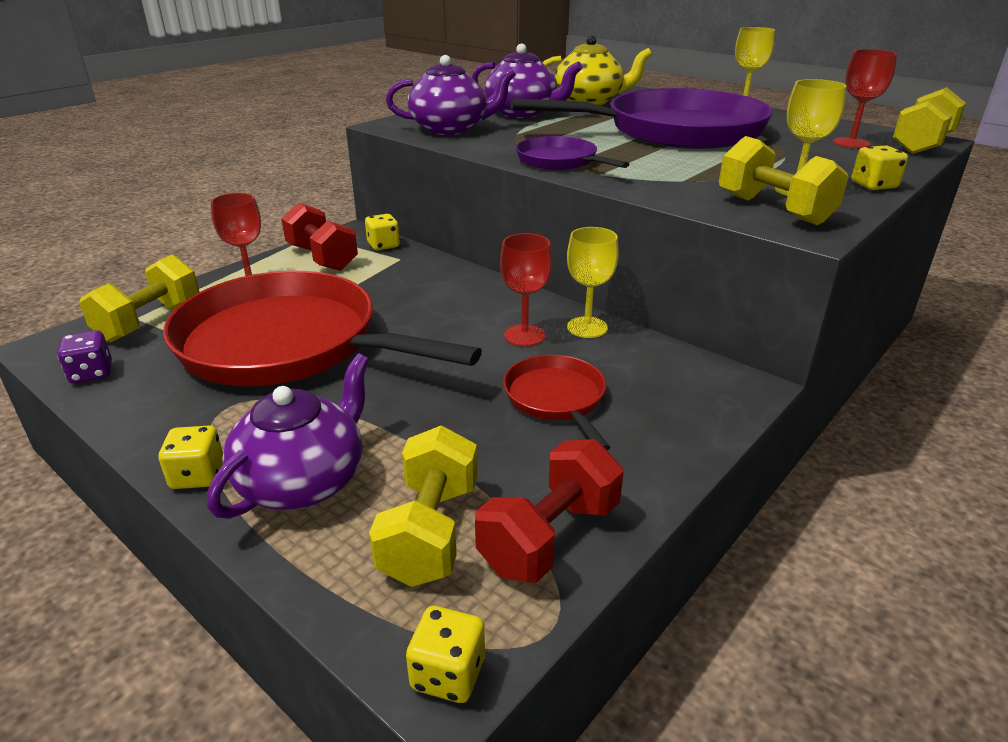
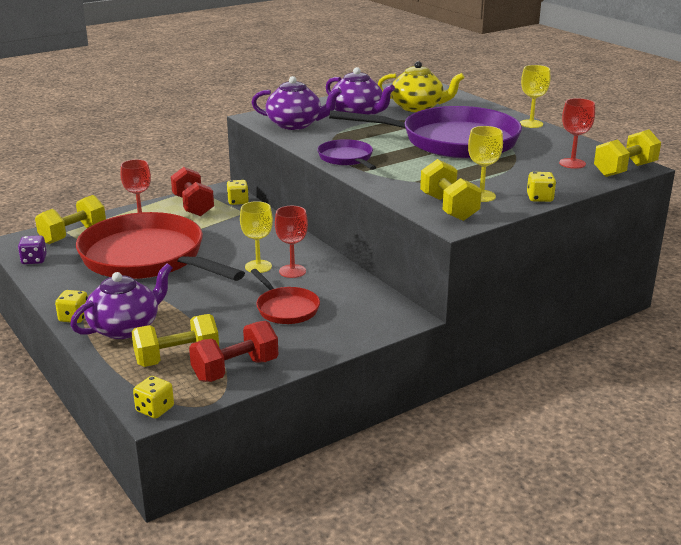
camera: 15 degrees right, 5 degrees down
yellow dumbbell [369,426,478,587] -> yellow dumbbell turned 45 degrees clockwise [131,314,219,367]
red pan [503,355,611,450] -> red pan turned 150 degrees clockwise [251,269,320,324]
yellow goblet [567,227,619,338] -> yellow goblet moved to [240,201,273,273]

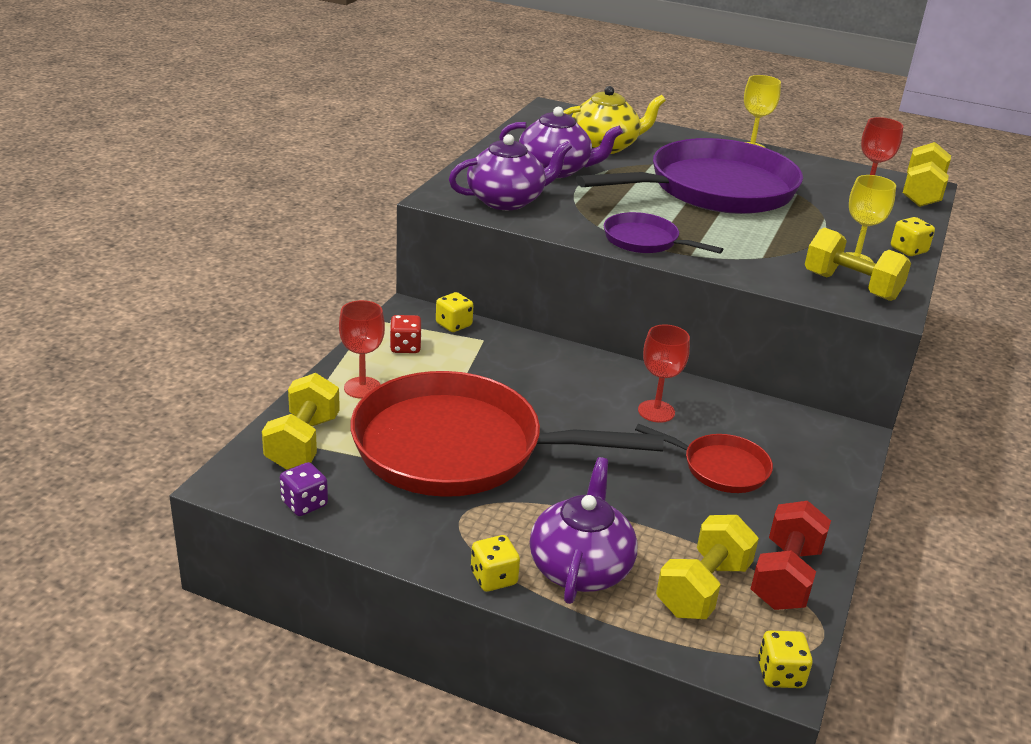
camera: 35 degrees left, 5 degrees up
red dumbbell [171,167,214,216] -> red dice [390,315,422,353]
yellow goblet [240,201,273,273] -> none

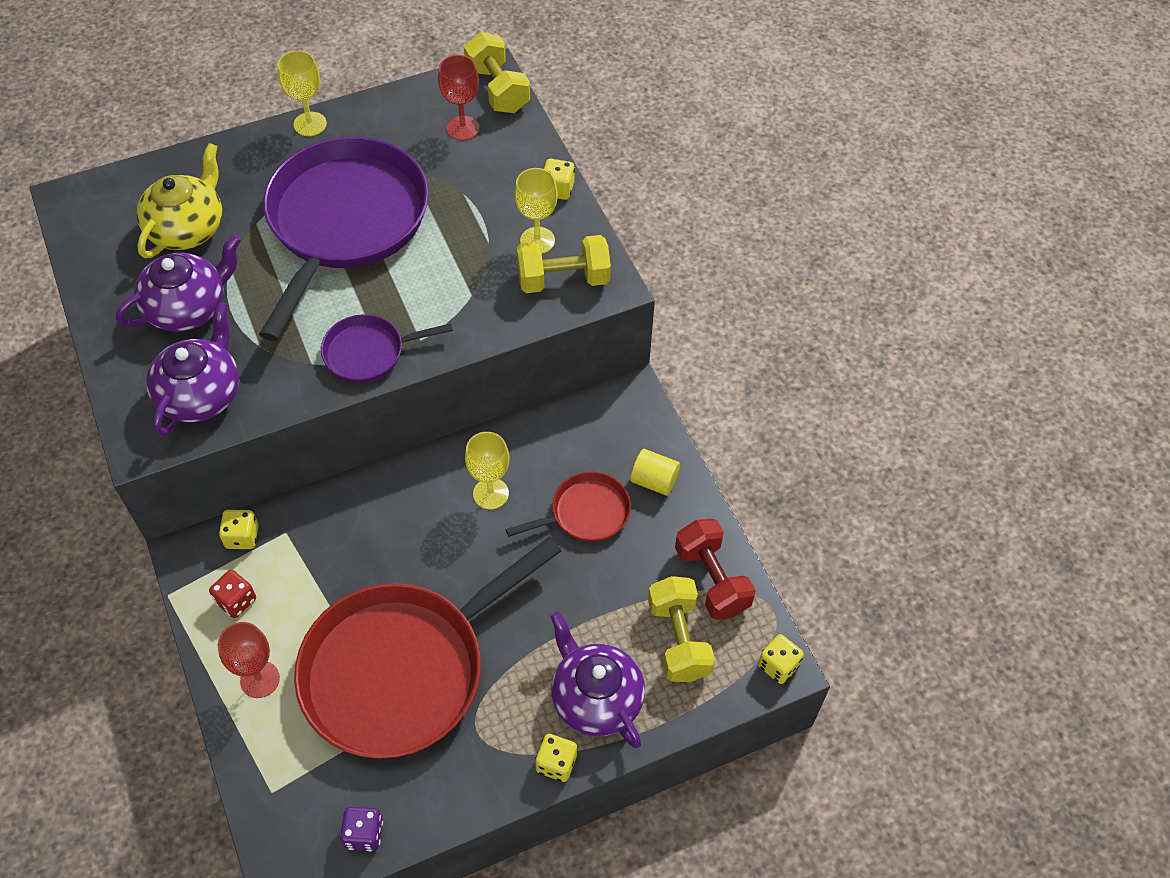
camera: 45 degrees left, 25 degrees up
yellow dumbbell [262,373,340,470] -> none
red goblet [638,324,690,423] -> yellow goblet [465,432,510,509]
none -> yellow cylinder [630,449,680,496]

